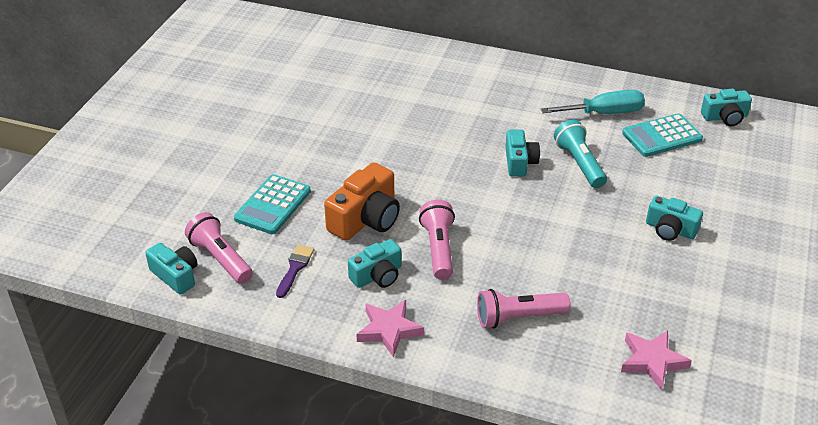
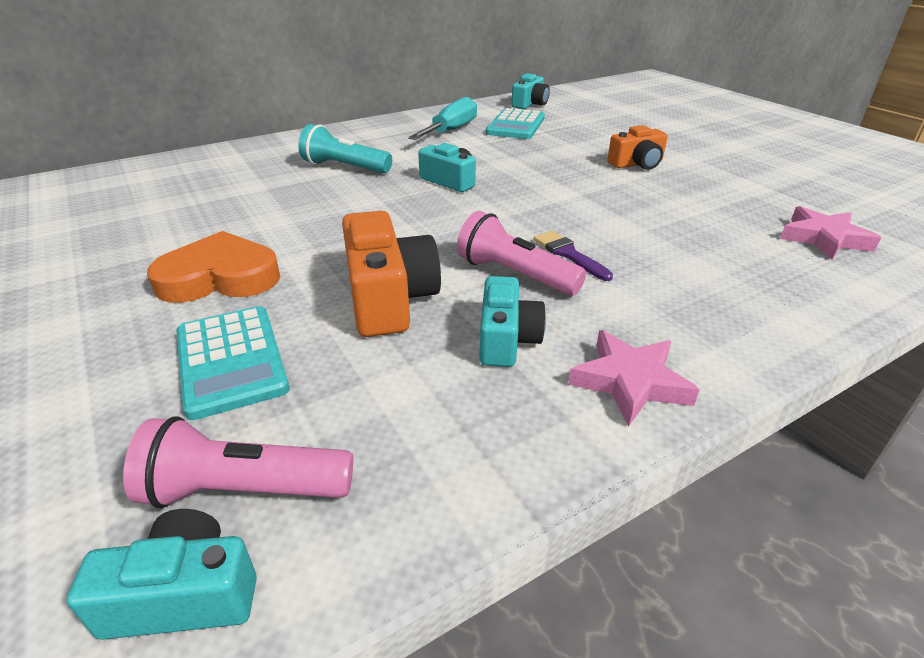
camera: 50 degrees left, 5 degrees down
purple brush [276,245,314,298] -> purple brush moved to [534,231,613,281]
pink flashlight [477,289,571,329] -> none
turquoise flashlight [554,120,607,188] -> turquoise flashlight moved to [298,124,392,173]
turquoise camera [646,196,703,241] -> orange camera [607,125,668,170]
none -> orange heart [147,231,280,303]

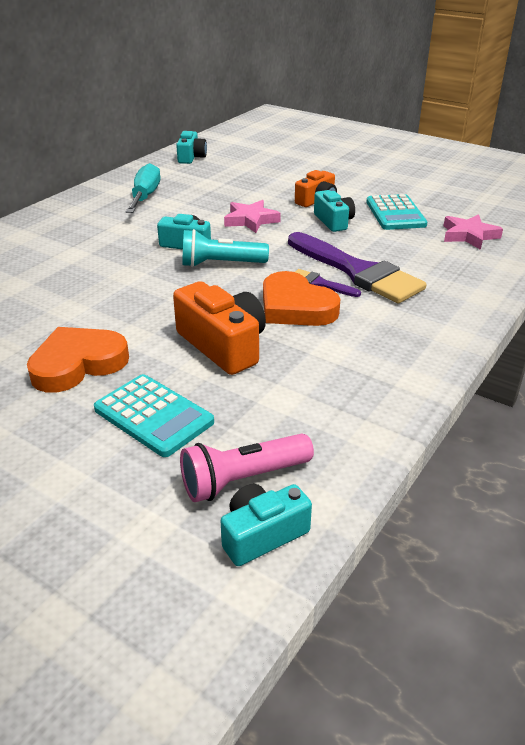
camera: 25 degrees left, 0 degrees up
turquoise flashlight [298,124,392,173] -> turquoise flashlight moved to [182,229,269,267]
pink flashlight [457,211,586,296] -> orange heart [263,271,340,326]
turquoise camera [479,276,546,367] -> turquoise camera moved to [314,190,355,232]
turquoise calculator [486,108,545,139] -> turquoise calculator moved to [366,194,427,230]
pink star [568,330,699,427] -> pink star moved to [224,200,281,233]
none -> purple brush [288,232,427,303]

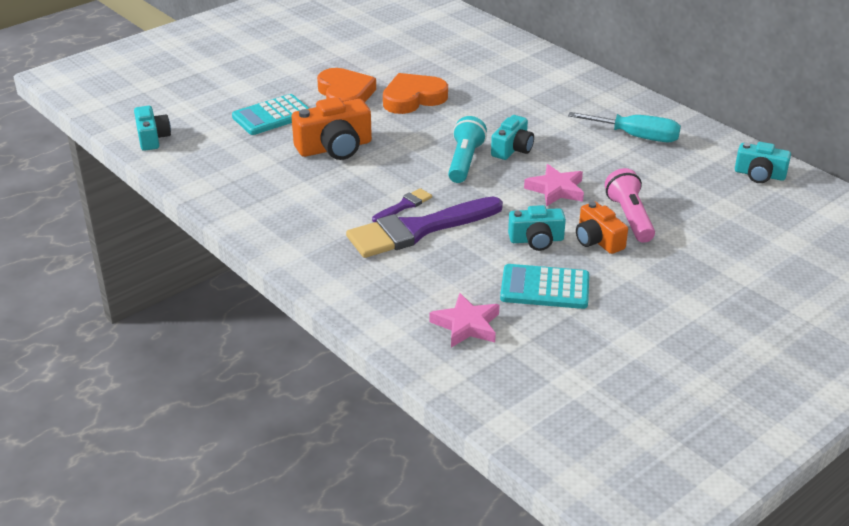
camera: 105 degrees right, 0 degrees up
pink flashlight [180,433,314,502] -> pink flashlight moved to [605,168,655,243]
orange heart [263,271,340,326] -> orange heart moved to [383,73,448,114]

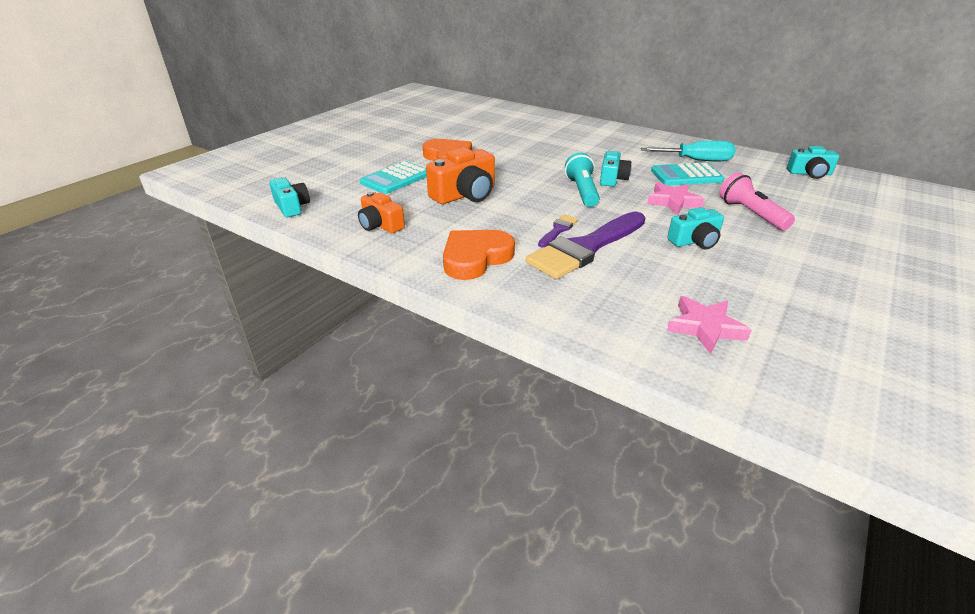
camera: 15 degrees left, 0 degrees up
orange heart [383,73,448,114] -> orange heart moved to [443,230,515,280]
turquoise calculator [500,264,589,309] -> turquoise calculator moved to [651,162,724,186]
orange camera [576,202,628,254] -> orange camera moved to [358,192,405,233]

